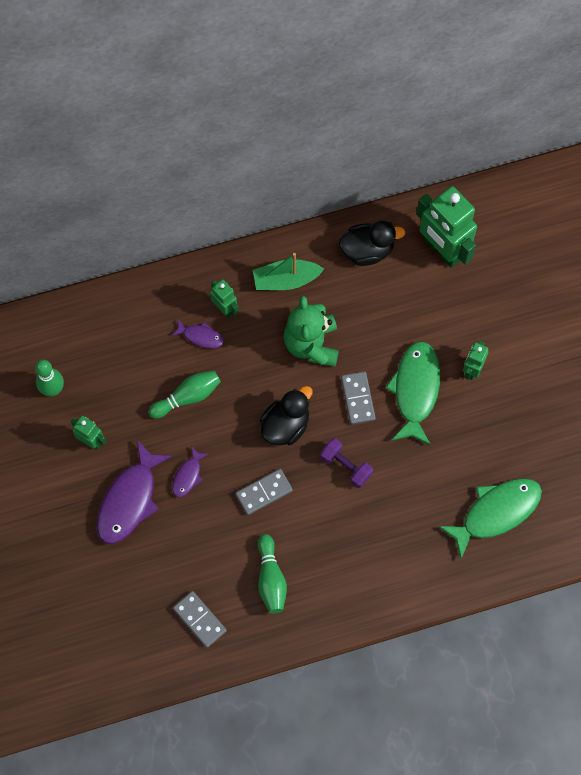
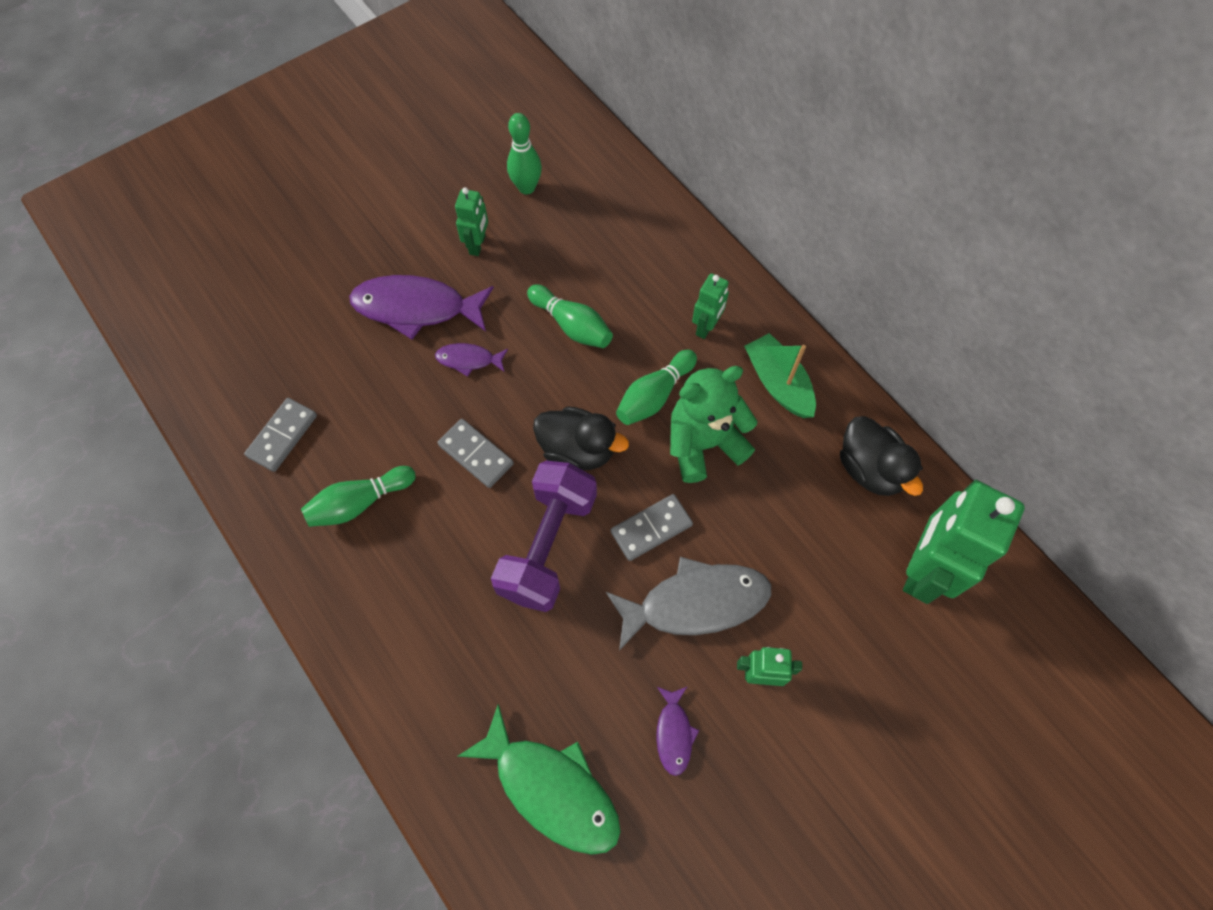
camera: 70 degrees right, 5 degrees down
purple fish [171,319,224,348] -> purple fish moved to [656,687,699,776]
purple dumbbell [320,438,373,488] -> purple dumbbell [491,461,597,612], size x1.78
green fish [385,341,440,445] -> grey fish [606,557,771,651]
none -> green bowling pin [616,349,697,425]

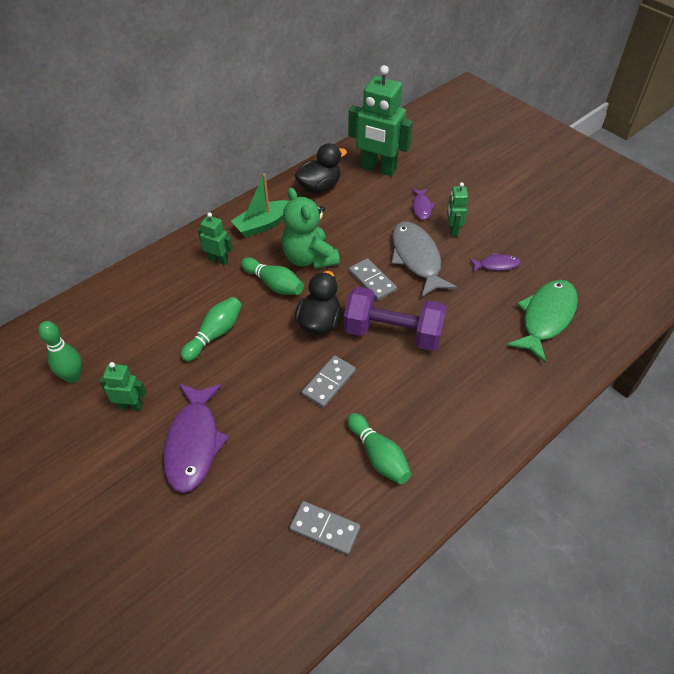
camera: 95 degrees left, 15 degrees down
purple fish [435,343,508,377] -> purple fish moved to [412,189,436,220]

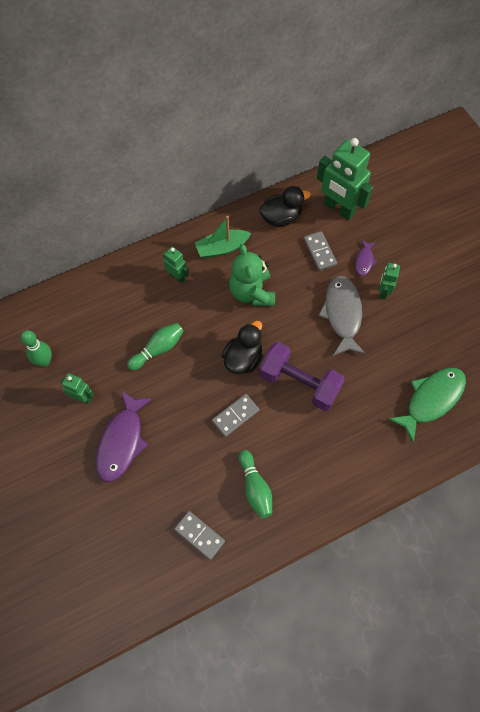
camera: 15 degrees right, 15 degrees up
green bowling pin [241,257,304,295] -> none
grey domino [349,258,397,301] -> grey domino moved to [304,231,337,271]
purple fish [469,252,521,272] -> none

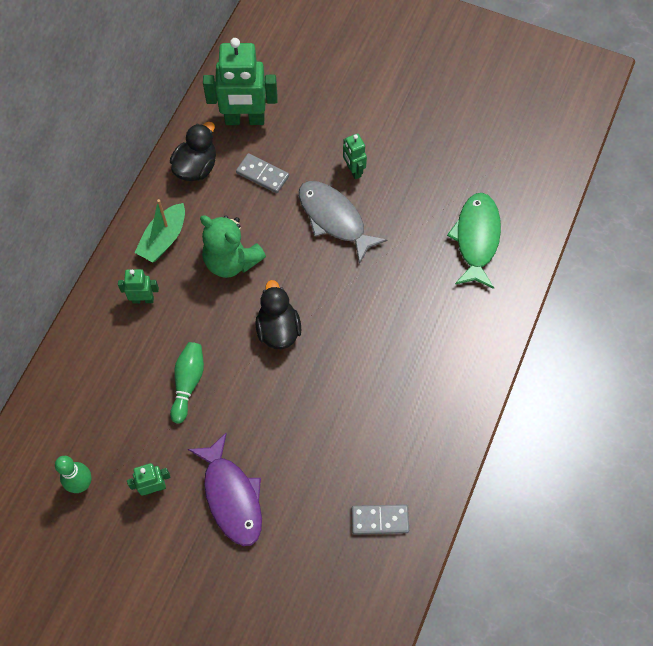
camera: 40 degrees left, 0 degrees up
grey domino [212,394,259,437] -> none
green bowling pin [239,450,272,519] -> none
purple dumbbell [259,342,345,411] -> none
purple fish [355,240,377,276] -> none

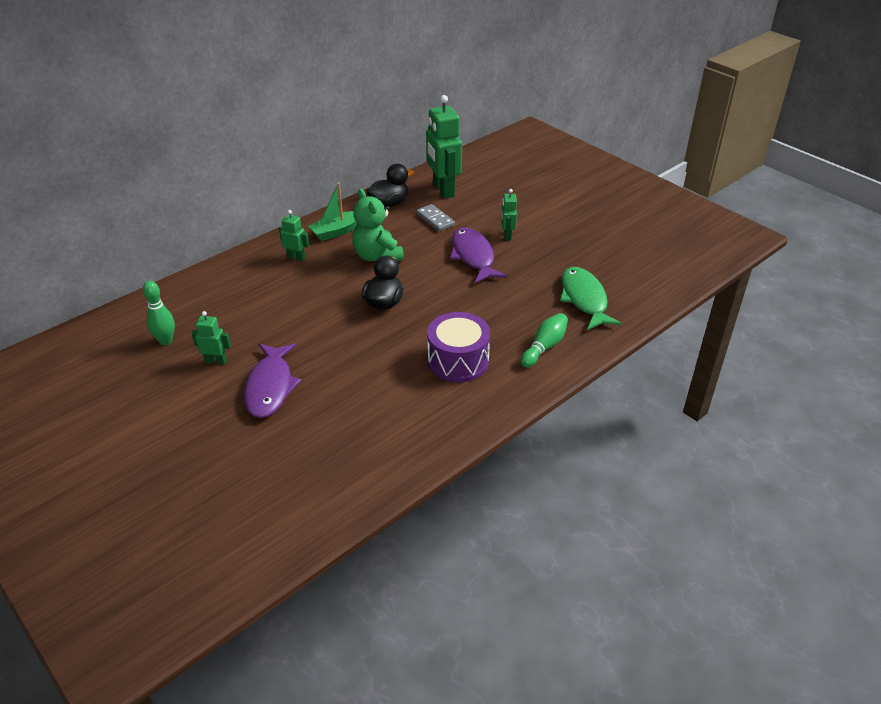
camera: 25 degrees right, 25 degrees down
green bowling pin [170,342,204,424] -> green bowling pin moved to [520,313,568,368]
green robot [203,38,278,125] -> green robot turned 45 degrees clockwise [426,95,462,199]
grey fish [299,181,387,264] -> purple fish [450,227,507,283]
grey domino [352,504,409,534] -> none
green fish [447,193,501,289] -> green fish turned 45 degrees counterclockwise [560,267,622,330]
none -> purple drum [427,312,490,382]

